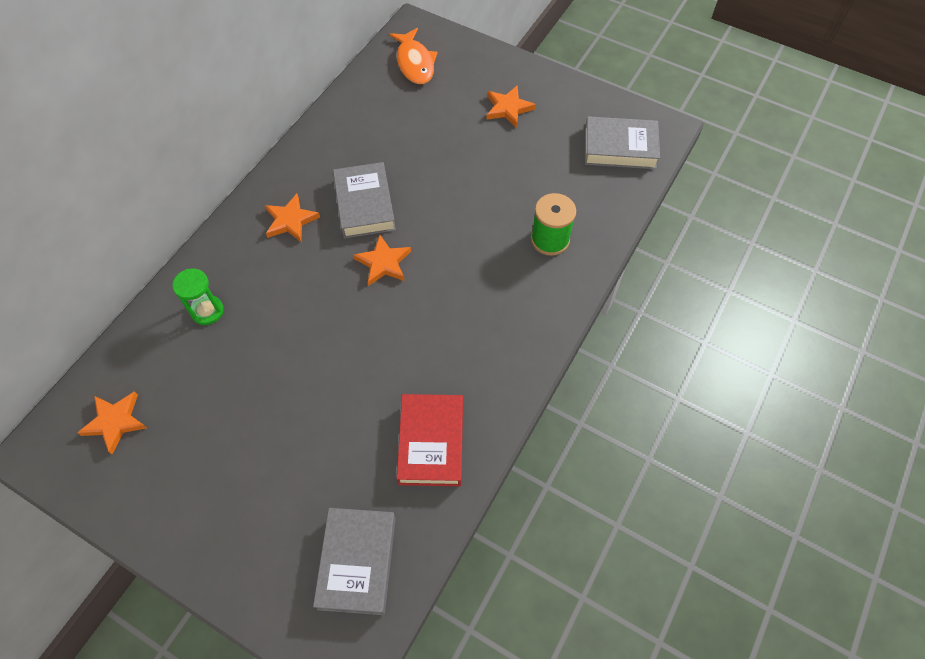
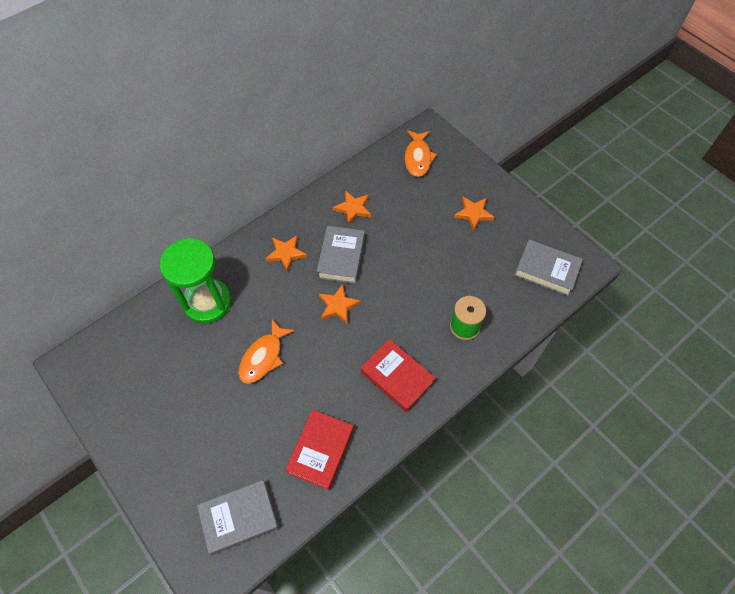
camera: 20 degrees right, 0 degrees up
orange star [77,391,147,454] -> orange star moved to [333,190,371,225]
green hourglass [172,268,224,325] -> green hourglass [160,238,231,323], size x2.06
grey book [313,508,396,615] -> grey book turned 45 degrees clockwise [197,480,279,555]
none -> orange fish [238,319,295,384]
none -> red book [361,339,435,413]

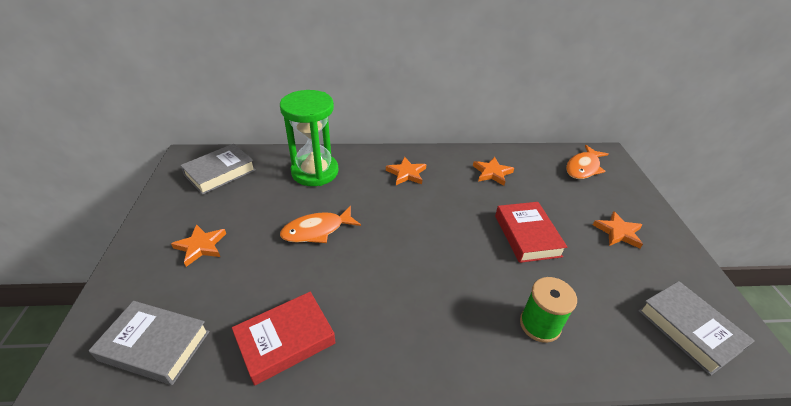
camera: 35 degrees right, 20 degrees down
grey book [316,226,365,284] -> grey book moved to [180,144,255,195]
orange star [319,284,361,324] -> orange star moved to [171,224,226,267]
red book [361,339,435,413] -> red book moved to [495,202,567,263]

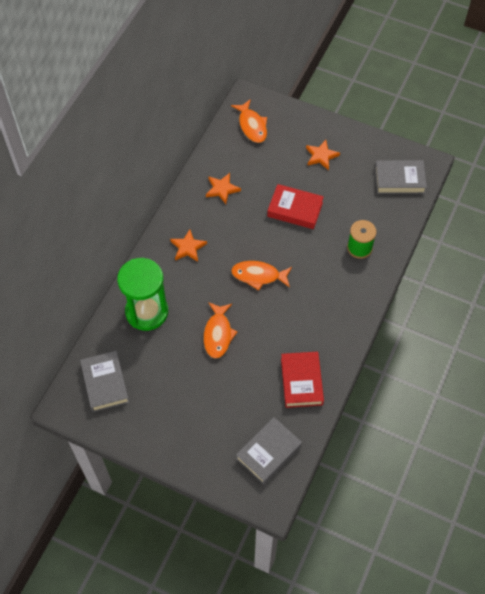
camera: 60 degrees left, 20 degrees up
orange star [171,224,226,267] -> none
none -> orange fish [231,261,292,291]

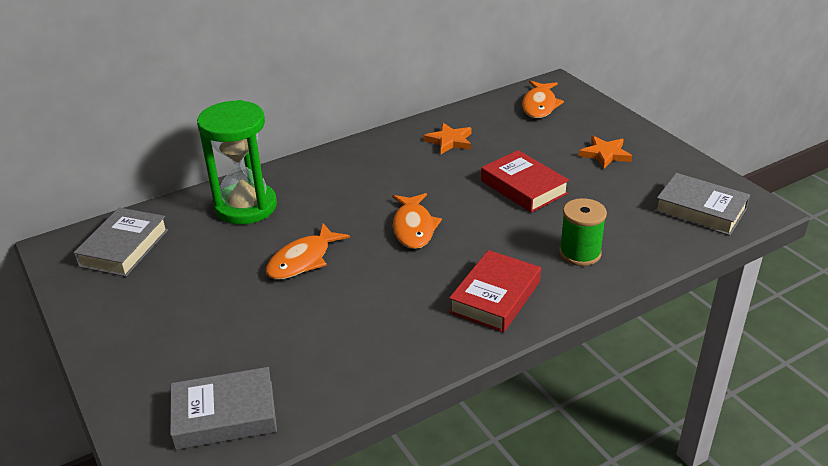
camera: 35 degrees right, 25 degrees down
orange star [170,229,207,262] -> none
orange fish [231,261,292,291] -> orange fish turned 135 degrees counterclockwise [392,193,442,249]
red book [281,352,324,408] -> red book moved to [449,250,541,333]

